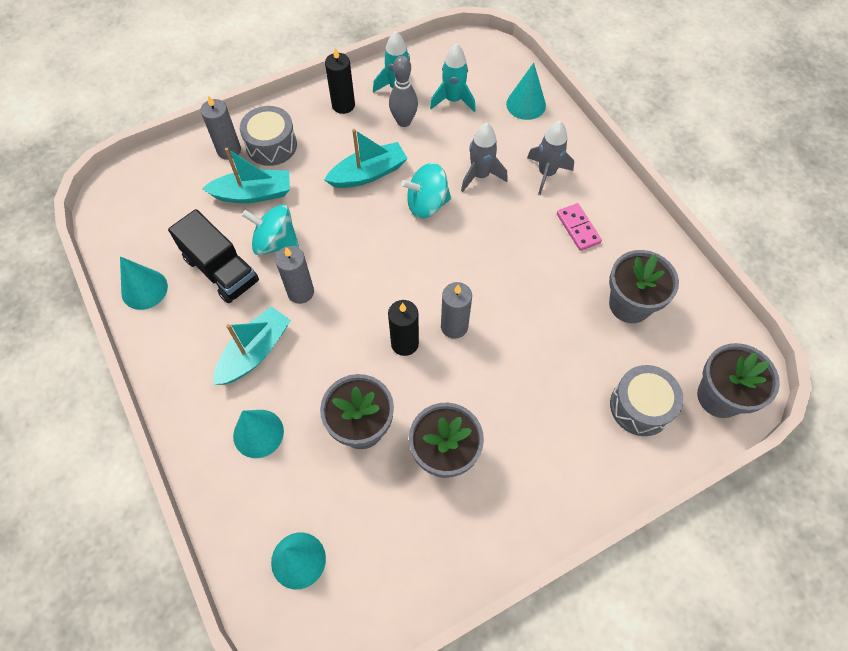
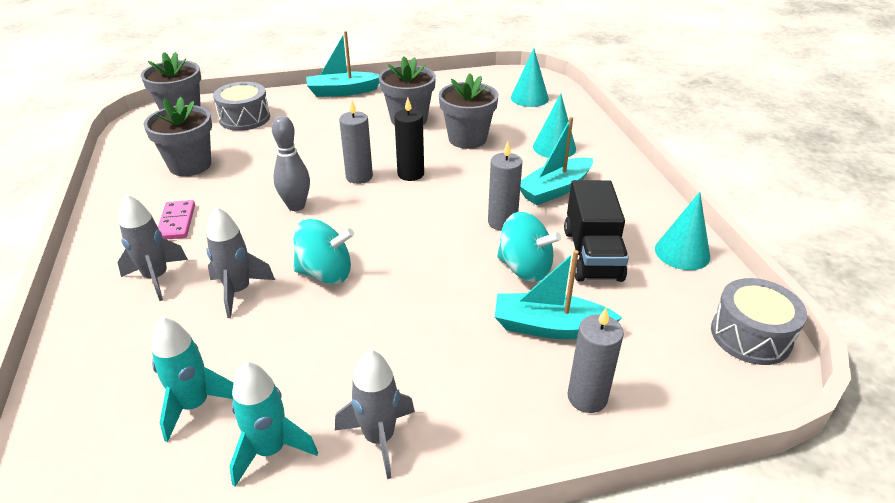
camera: 165 degrees left, 25 degrees down
black truck [168,209,259,303] -> black truck turned 150 degrees counterclockwise [564,180,629,282]
grey drum [240,106,297,166] -> grey drum moved to [711,278,807,365]
turquoise boat [324,129,408,188] -> turquoise boat moved to [306,31,380,97]
black candle [325,48,355,114] -> grey rocket [335,349,415,479]
grey bowling pin [389,56,418,127] -> grey bowling pin moved to [272,115,310,211]
turquoise cone [506,63,546,120] -> none

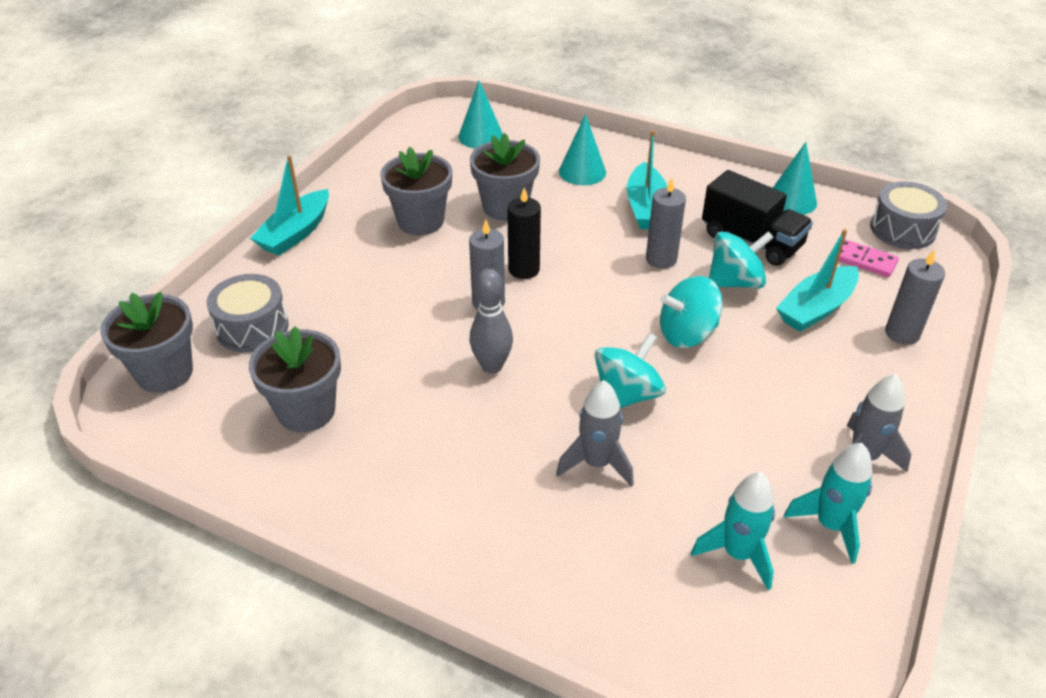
camera: 50 degrees left, 5 degrees up
grey rocket [118,194,188,301] -> none
pink domino [158,200,195,239] -> pink domino moved to [839,239,899,277]
none -> turquoise spinning top [660,276,723,348]

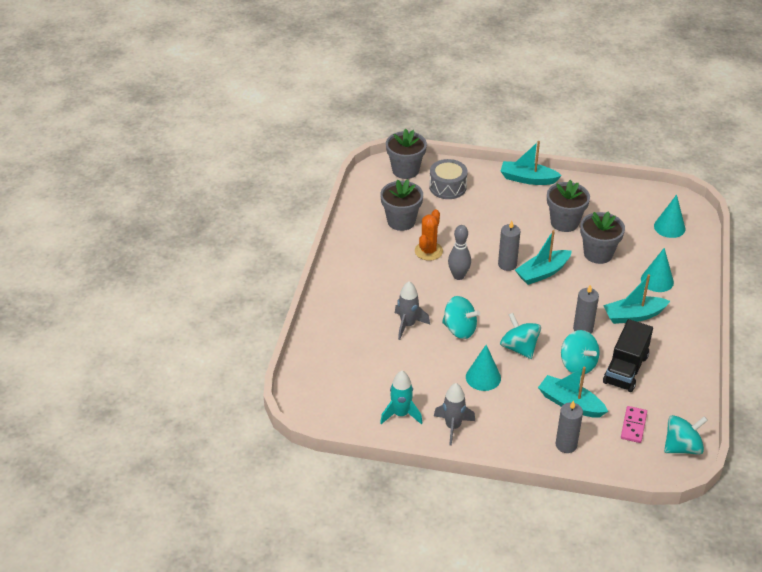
camera: 75 degrees right, 0 degrees up
black candle [507,188,541,279] -> turquoise boat [515,230,572,285]
turquoise rocket [691,472,775,590] -> none
turquoise cone [773,142,817,215] -> turquoise cone moved to [466,345,501,391]
grey drum [870,181,947,249] -> turquoise spinning top [664,415,708,455]
none -> orange cactus [415,209,443,261]

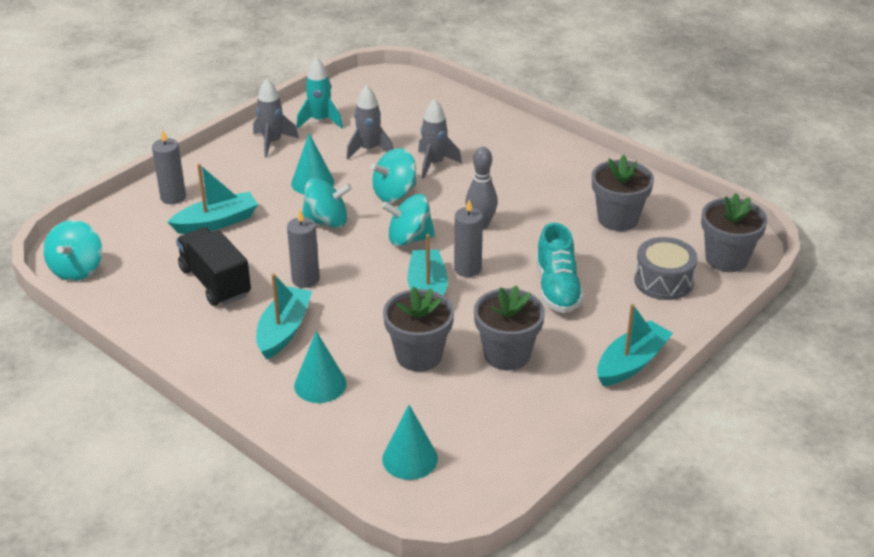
camera: 120 degrees right, 5 degrees down
orange cactus [415,209,443,261] -> none
turquoise spinning top [561,330,600,375] -> turquoise spinning top moved to [381,194,435,246]
pink domino [621,406,647,443] -> none
none -> grey rocket [346,85,393,160]
none -> turquoise shoe [536,223,584,313]

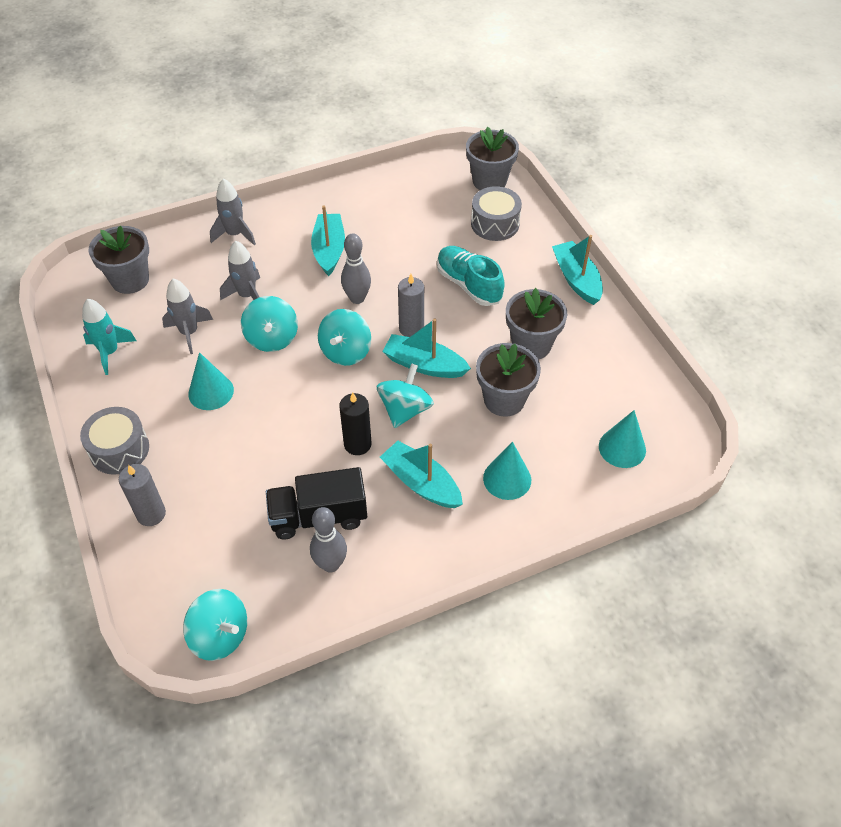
camera: 65 degrees left, 15 degrees up
turquoise boat [167,164,258,234] -> turquoise boat moved to [311,205,345,276]
grey rocket [253,78,299,158] -> grey rocket moved to [210,179,256,245]
grey candle [287,210,320,288] -> black candle [339,393,371,455]
turquoise spinning top [302,178,352,228] -> turquoise spinning top moved to [377,363,434,428]
turquoise shoe [536,223,584,313] -> turquoise shoe turned 150 degrees counterclockwise [437,246,505,306]
grey flower pot [592,155,654,231] -> grey flower pot moved to [89,225,149,294]
none -> grey drum [80,407,149,475]
none -> grey bowling pin [310,507,347,573]

